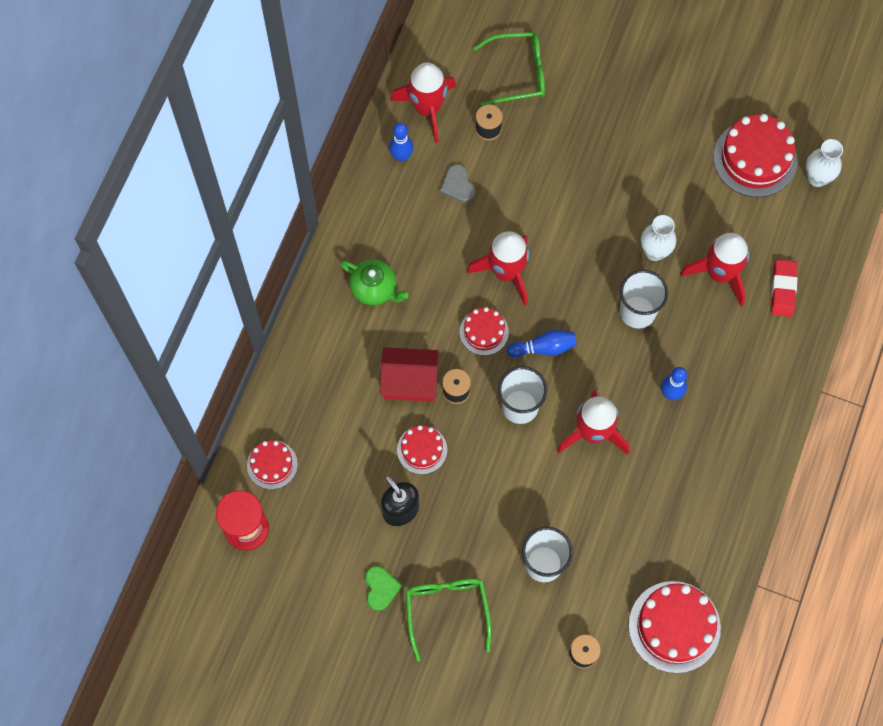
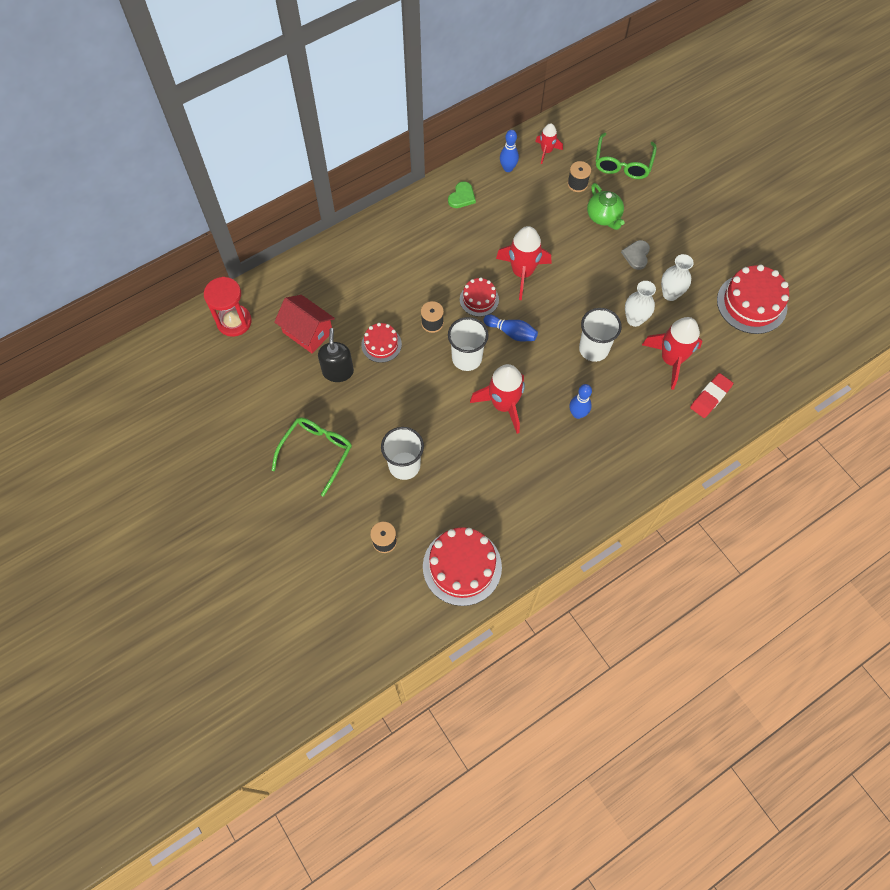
camera: 35 degrees right, 5 degrees down
red cake [247,440,298,489] -> none
green teapot [340,259,408,305] -> green teapot moved to [587,183,625,230]
green heart [365,566,402,611] -> green heart moved to [448,181,476,208]
red house [380,347,439,402] -> red house moved to [274,295,335,353]
red rocket [391,62,456,143] -> red rocket [535,123,563,164], size x0.56
grey heart [440,164,476,203] -> grey heart moved to [621,240,650,270]
green glasses [473,32,545,106] -> green glasses turned 75 degrees clockwise [596,133,657,179]
white vase [806,139,843,187] -> white vase moved to [661,254,694,301]

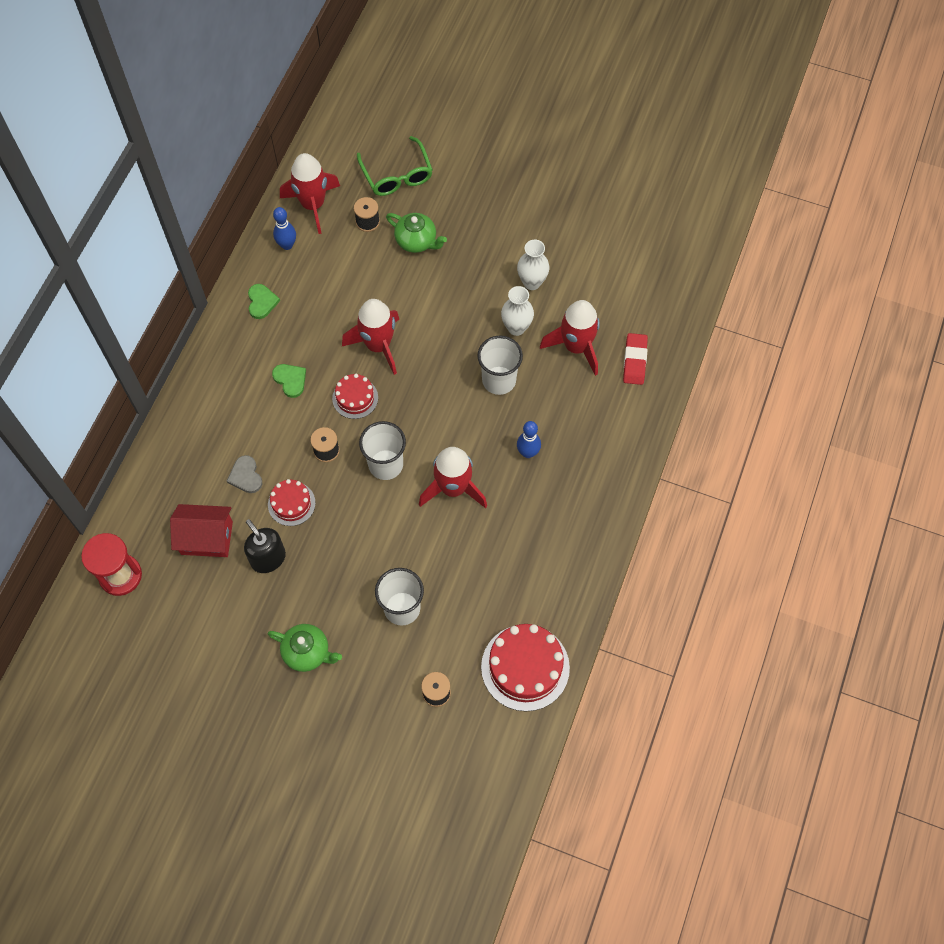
camera: 35 degrees left, 0 degrees up
green glasses [271,418,352,497] -> green teapot [268,624,342,672]
blue bowling pin [483,315,538,341] -> none
red rocket [535,123,563,164] -> red rocket [280,153,340,234], size x1.79
grey heart [621,240,650,270] -> grey heart moved to [227,455,263,493]
red cake [717,265,789,334] -> none
none -> green heart [272,364,306,398]

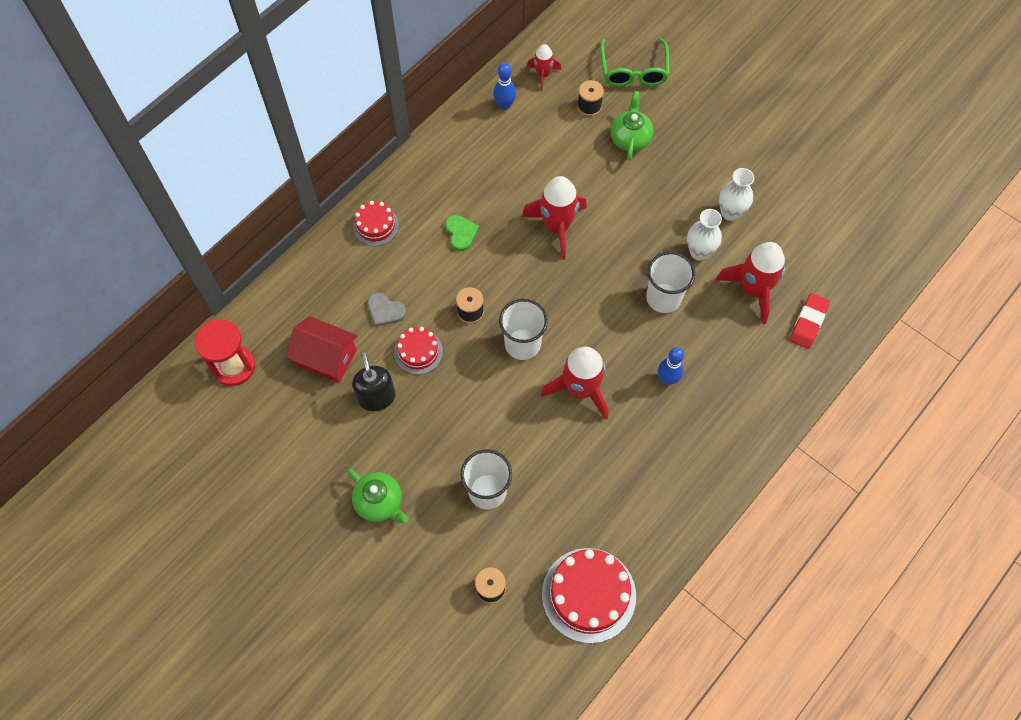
camera: 20 degrees right, 0 degrees up
grey heart [227,455,263,493] -> grey heart turned 60 degrees counterclockwise [367,293,406,327]
green heart [248,284,280,319] -> none
red rocket [280,153,340,234] -> red rocket [527,44,561,91], size x0.56
red cake [332,374,378,419] -> red cake moved to [353,201,399,246]
green teapot [386,213,447,253] -> green teapot turned 135 degrees counterclockwise [611,91,654,161]

